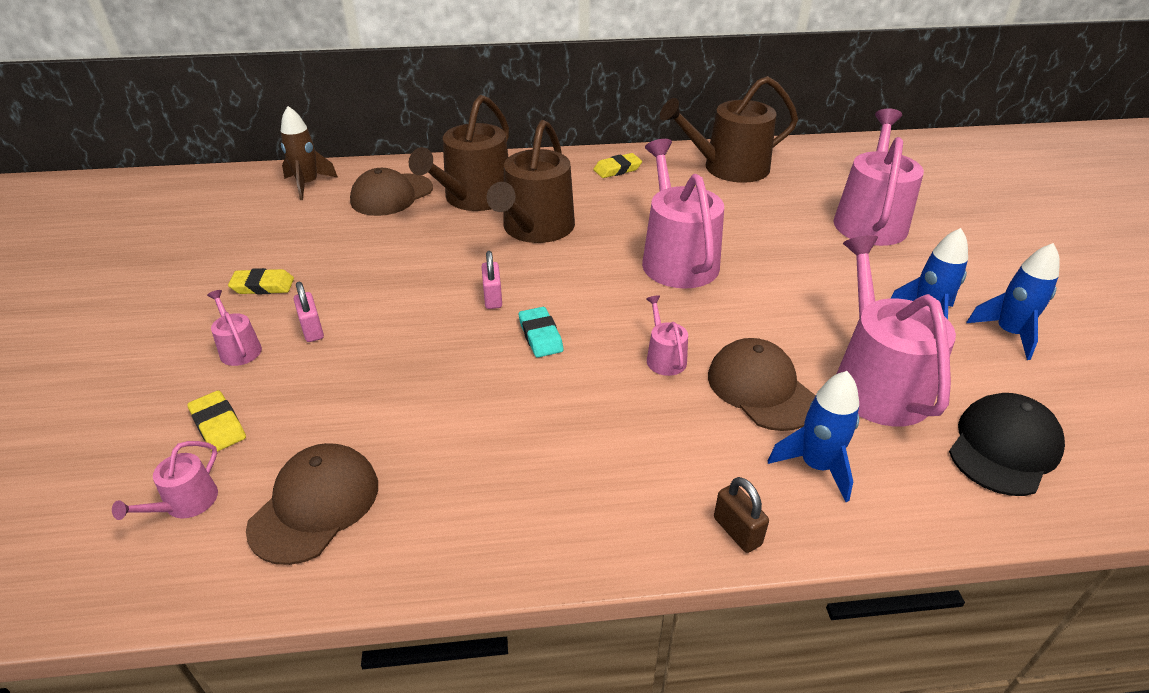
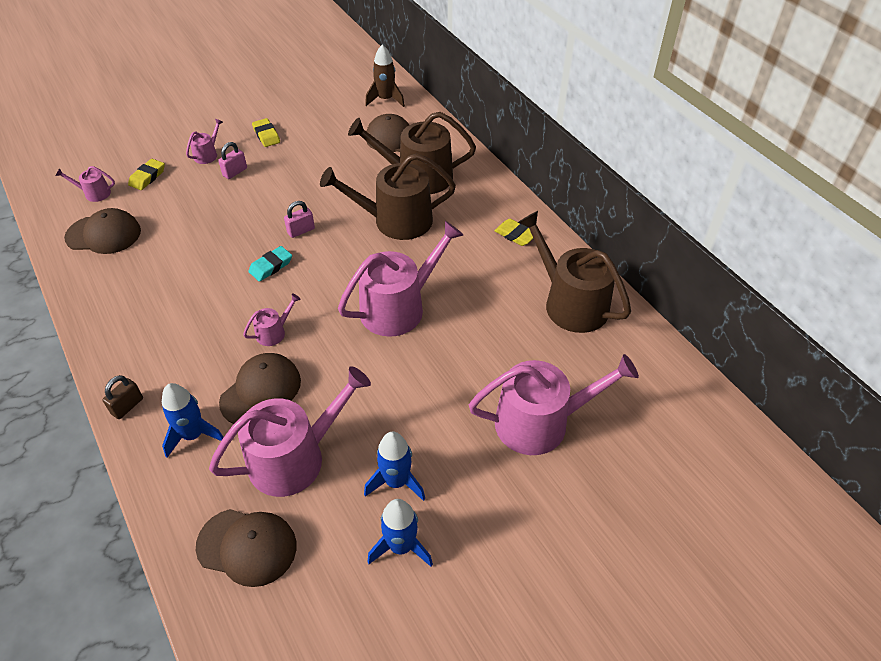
camera: 65 degrees right, 10 degrees up
black cap [949,393,1065,496] -> brown cap [196,509,296,587]

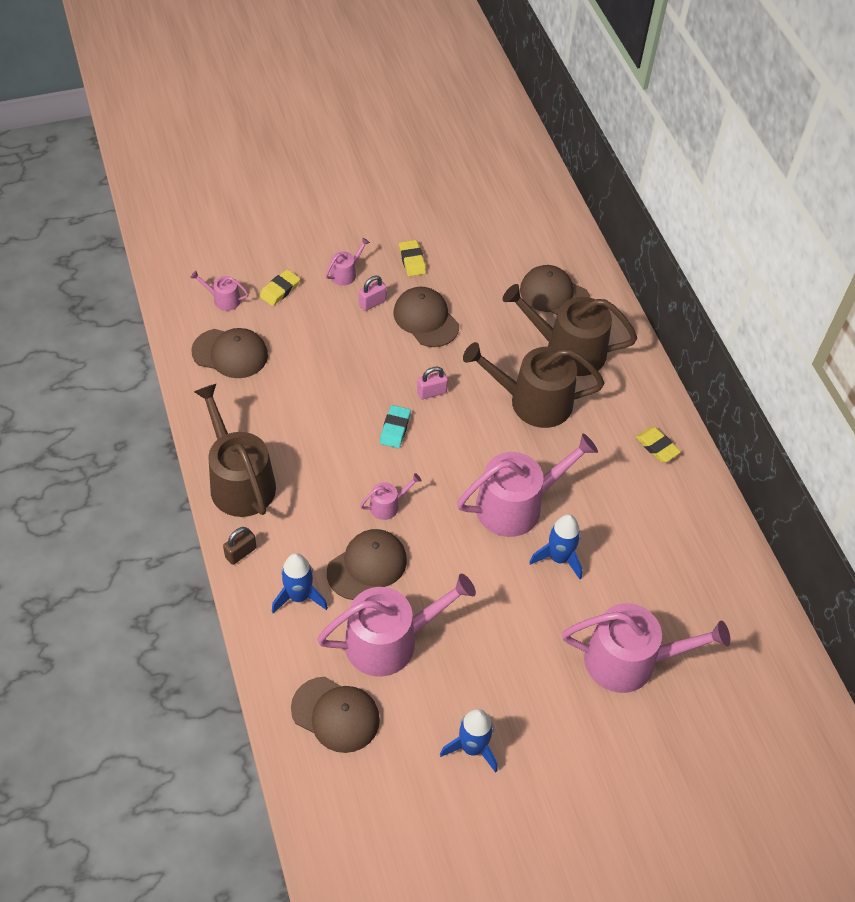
camera: 10 degrees right, 5 degrees up
turquoise eraser [248,246,292,282] -> turquoise eraser turned 45 degrees counterclockwise [380,405,411,448]
blue rocket [364,431,425,501] -> blue rocket moved to [529,514,582,579]
brown rocket [365,45,405,107] -> none
brown watering can [518,211,631,333] -> brown watering can moved to [194,384,276,517]
none -> brown cap [393,287,459,347]

